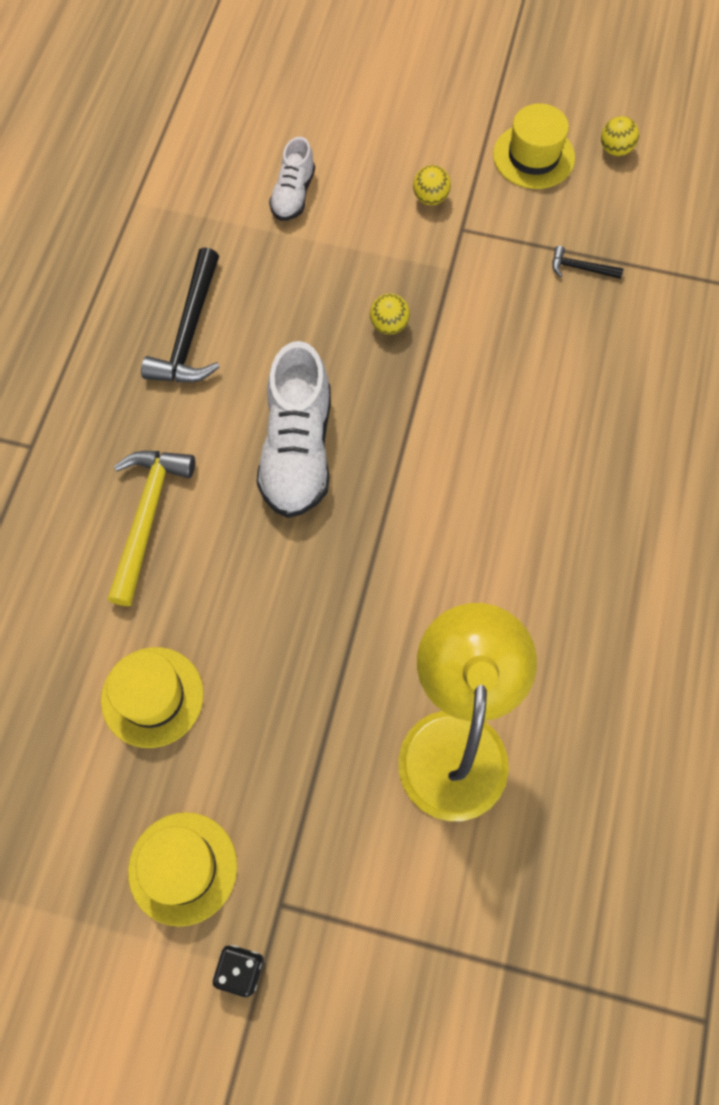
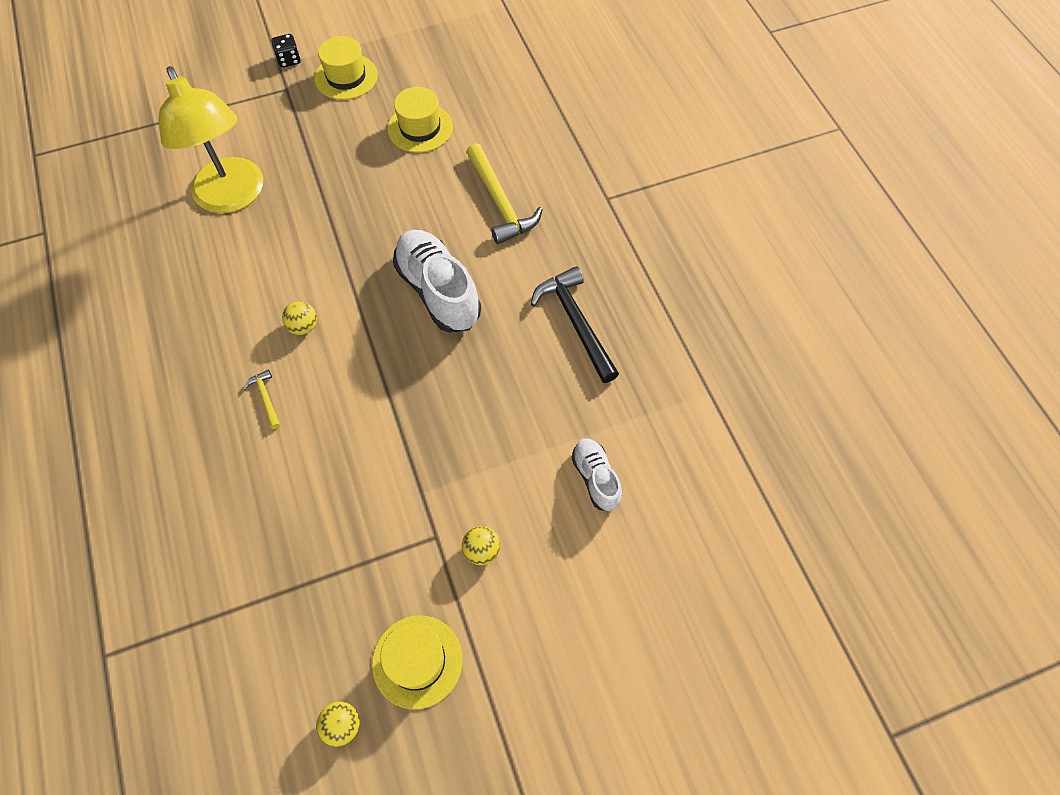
camera: 145 degrees right, 5 degrees down
yellow ball [370,293,410,335] -> yellow ball moved to [282,301,317,335]
black hammer [552,246,624,279] -> none
none -> yellow hammer [243,369,280,429]

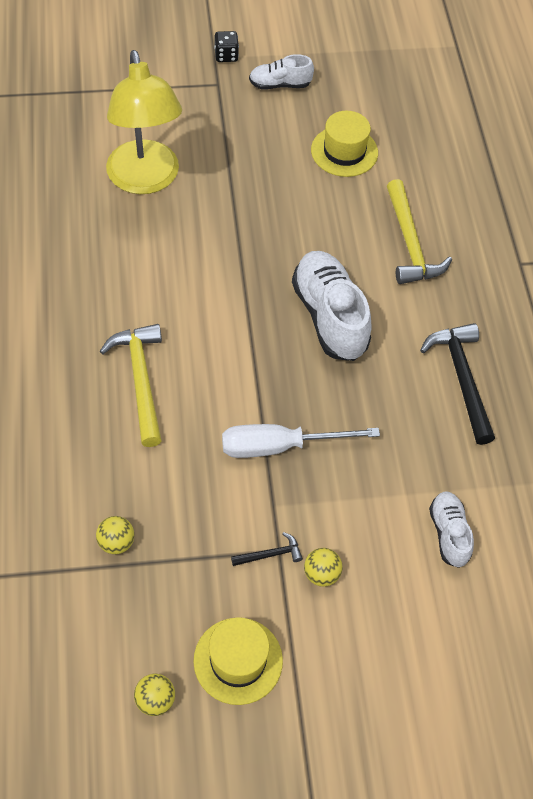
camera: 10 degrees right, 5 degrees down
yellow hammer [243,369,280,429] -> yellow hammer [100,324,162,447], size x2.11
yellow ball [282,301,317,335] -> yellow ball moved to [96,516,135,554]
yellow hat [315,36,378,100] -> white shoe [249,54,314,90]
none -> white screwdriver [222,424,380,458]
none -> black hammer [231,532,303,566]

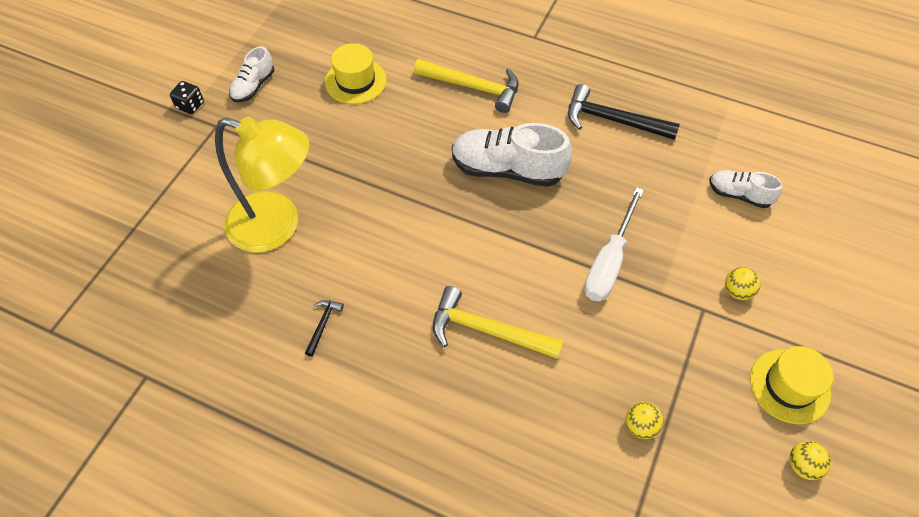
camera: 55 degrees left, 0 degrees up
black hammer [231,532,303,566] -> black hammer moved to [305,300,344,357]

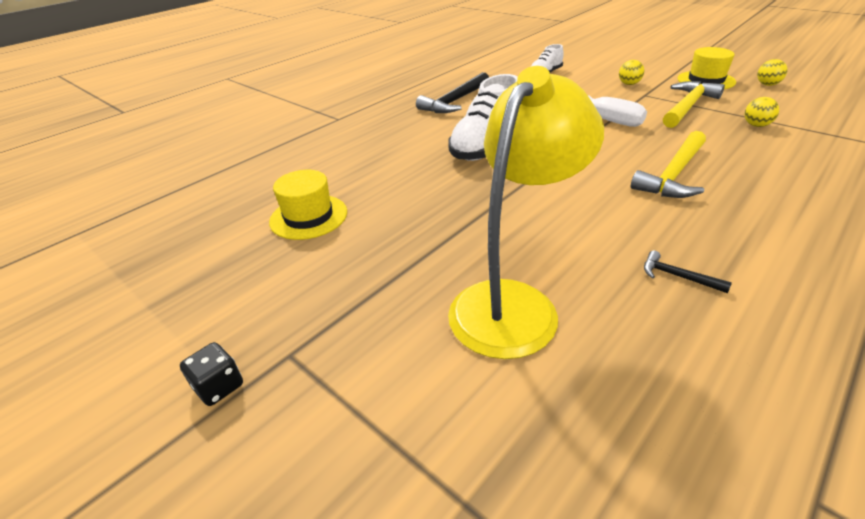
camera: 70 degrees left, 20 degrees down
white shoe [229,46,274,102] -> none
yellow hammer [414,59,519,113] -> yellow hammer moved to [663,81,725,128]

